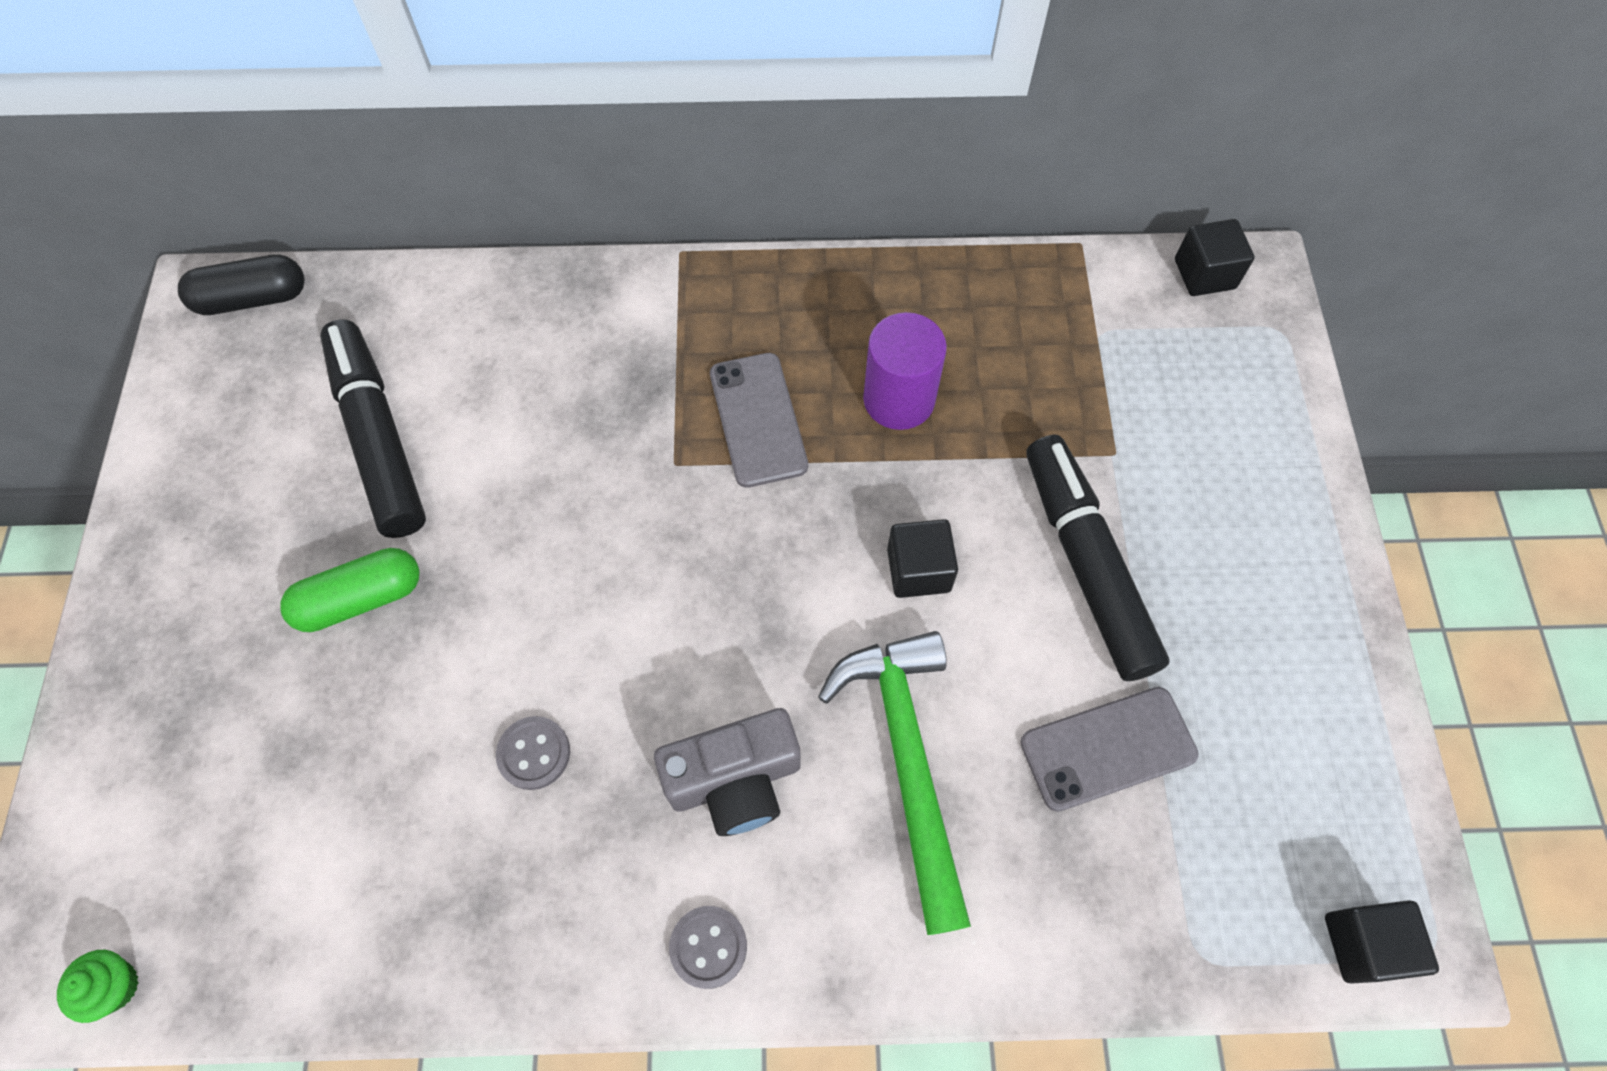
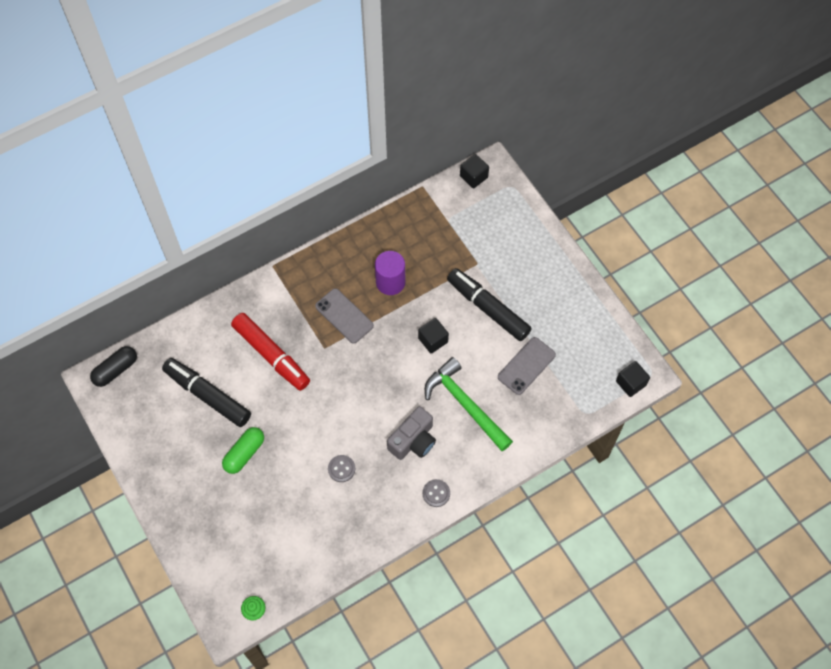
camera: 30 degrees left, 0 degrees up
none -> red marker [231,313,310,391]

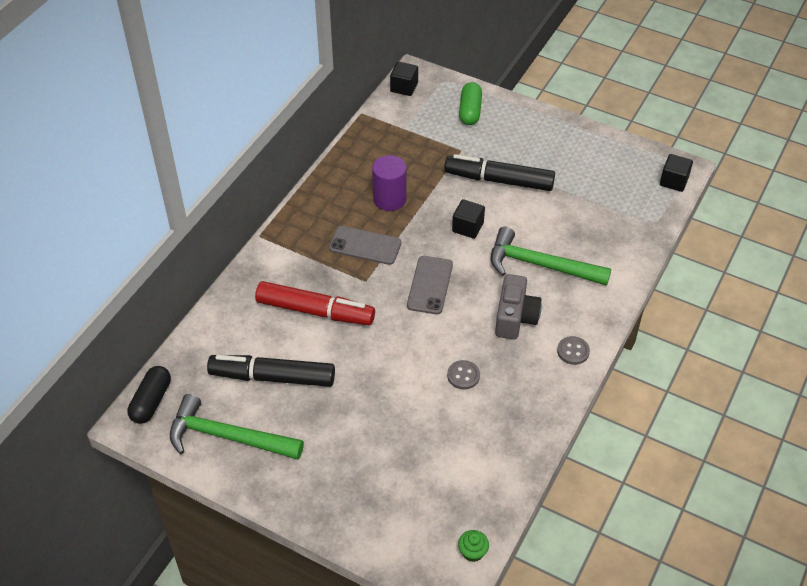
camera: 30 degrees left, 15 degrees down
green capsule [222,427,264,474] -> green capsule moved to [459,82,482,125]
grey phone [498,337,556,395] -> grey phone moved to [407,256,453,314]
none -> green hammer [170,394,304,459]

